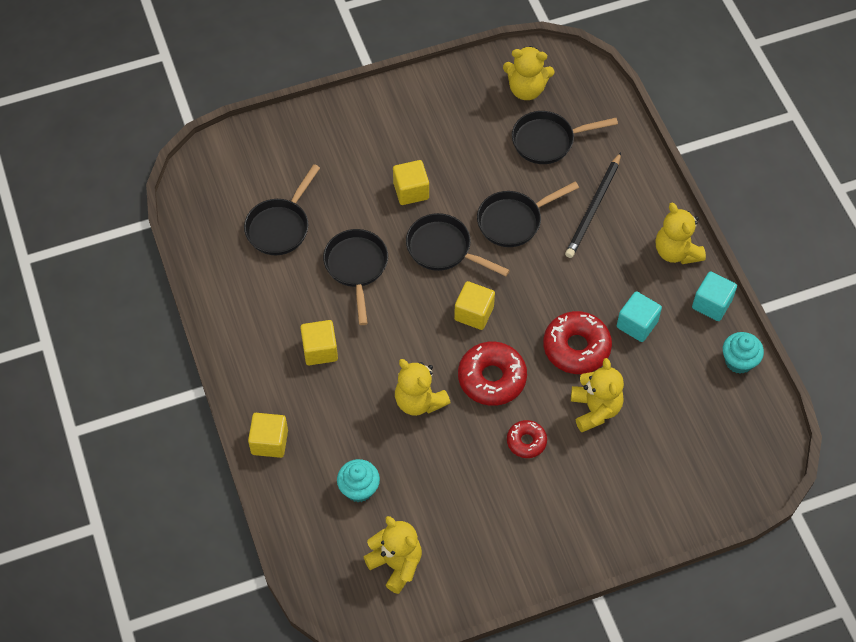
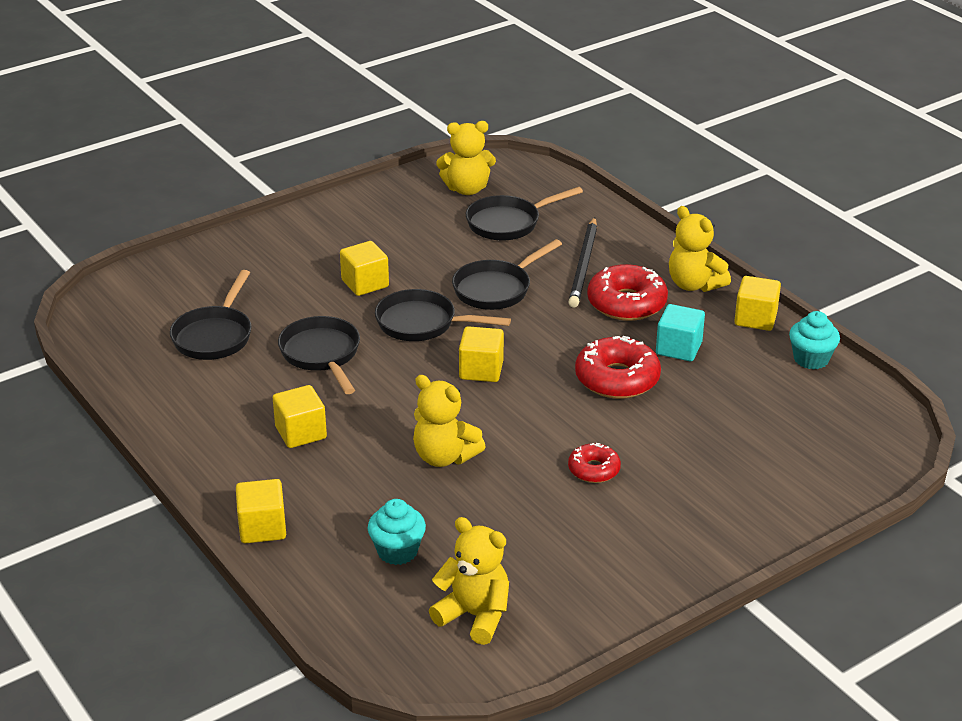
camera: 15 degrees left, 25 degrees down
red donut [458,342,527,406] -> red donut moved to [587,264,668,321]
yellow teddy bear [571,358,624,432] -> none
turquoise cube [692,271,737,321] -> yellow cube [734,276,781,331]

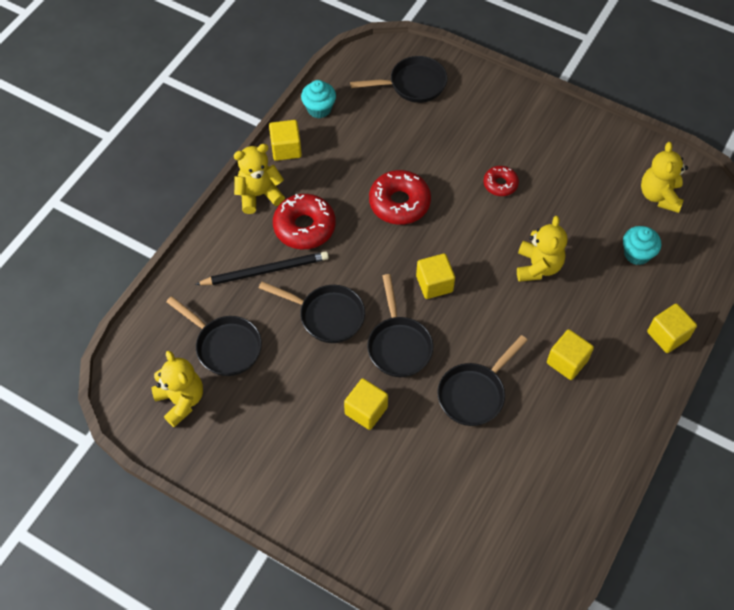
camera: 115 degrees left, 25 degrees up
black pan [170,270,252,360] -> black pan moved to [350,56,448,103]
turquoise cube [656,304,705,361] -> none
yellow teddy bear [669,206,731,292] -> yellow teddy bear turned 135 degrees counterclockwise [234,144,285,214]

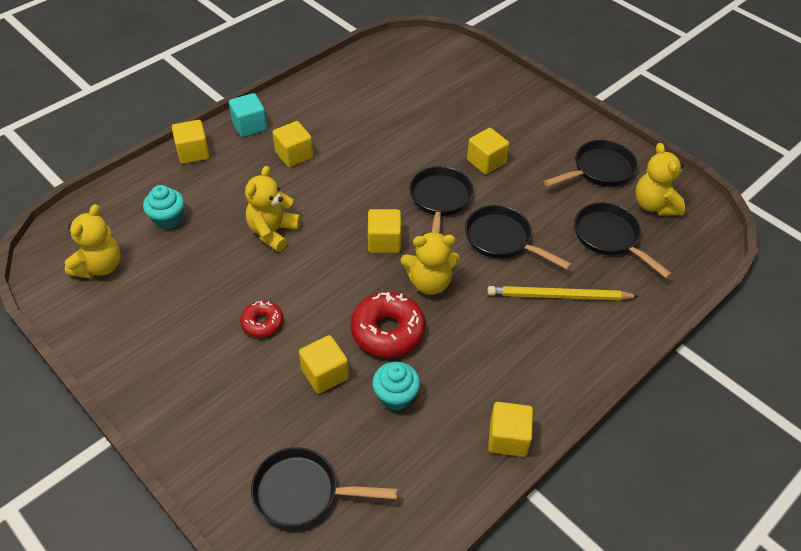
camera: 165 degrees left, 10 degrees down
black pencil [195,251,329,285] -> yellow pencil [487,286,639,300]
yellow teddy bear [234,144,285,214] -> yellow teddy bear moved to [401,232,460,295]
red donut [273,194,336,249] -> none
turquoise cupcake [301,80,336,118] -> turquoise cupcake moved to [372,362,420,411]
black pan [437,335,528,426] -> black pan moved to [544,140,638,187]
none -> turquoise cube [229,93,267,137]
none -> yellow cube [299,335,349,394]

